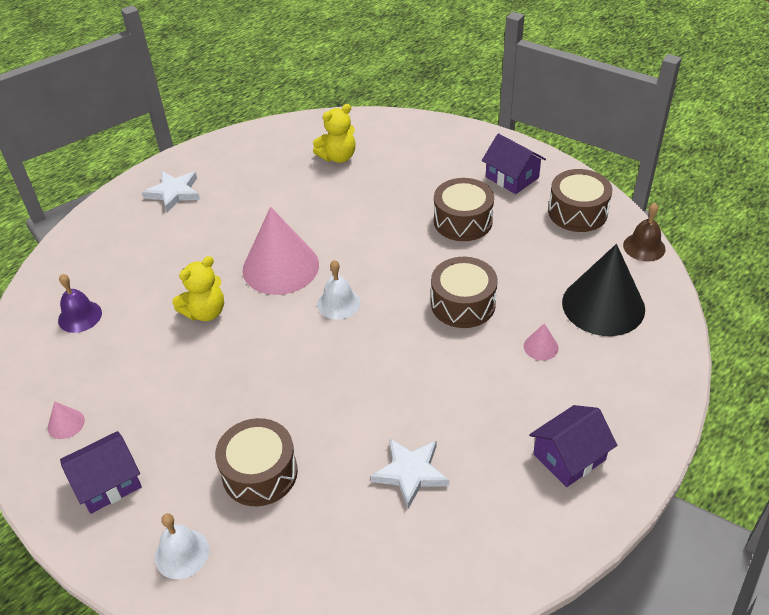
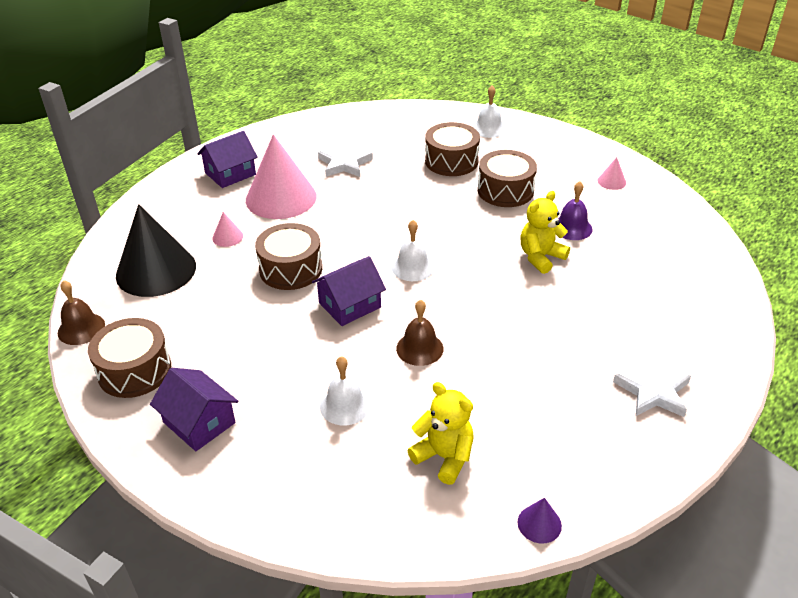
camera: 175 degrees right, 5 degrees down
purple bell [58,274,102,333] -> purple bell moved to [558,181,592,240]
purple house [60,431,142,514] -> purple house moved to [312,256,386,326]
pink cone [243,207,319,295] -> pink cone moved to [246,134,317,219]
yellow teddy bear [313,104,355,163] -> yellow teddy bear turned 75 degrees clockwise [407,382,474,485]
brown drum [434,178,494,241] -> brown drum moved to [478,150,537,207]
none -> white bell [320,356,371,425]
none -> brown bell [396,299,443,366]
none -> purple cone [517,498,562,543]

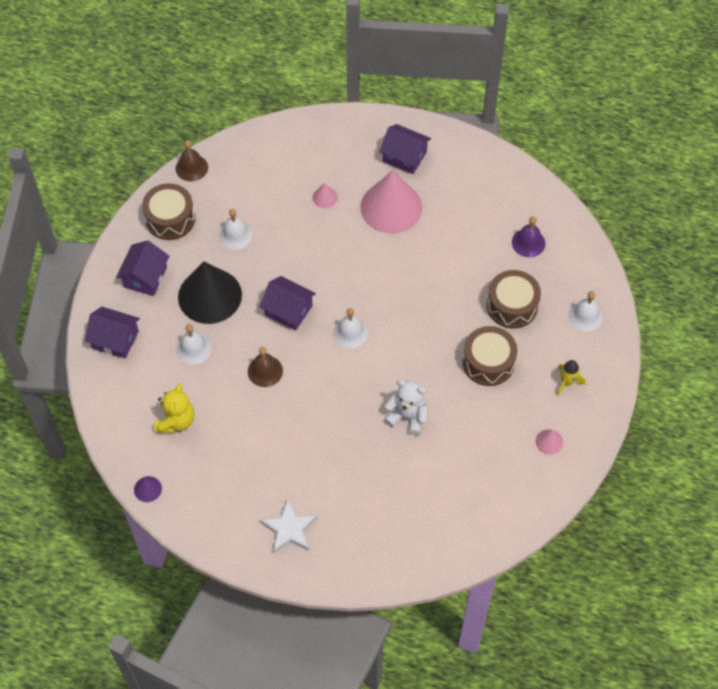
camera: 65 degrees right, 20 degrees up
black cone [116,204,196,297] -> black cone moved to [178,262,242,324]
brown drum [255,223,322,290] -> none
white star [318,142,373,177] -> none
yellow teddy bear [520,191,570,274] -> white teddy bear [384,380,428,435]
purple bell [558,181,592,240] -> purple bell moved to [512,217,545,257]
none -> purple house [85,307,140,359]
none -> white bell [219,209,253,250]
none -> yellow rocket [557,360,586,396]

